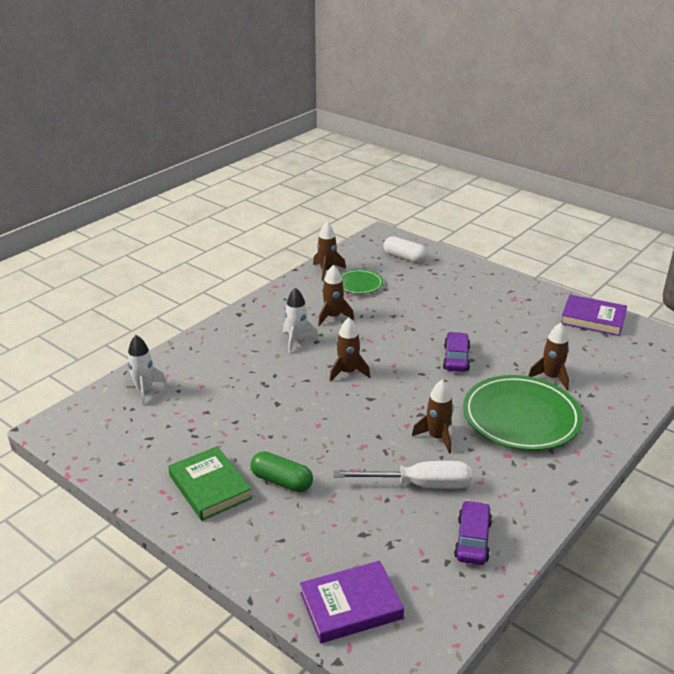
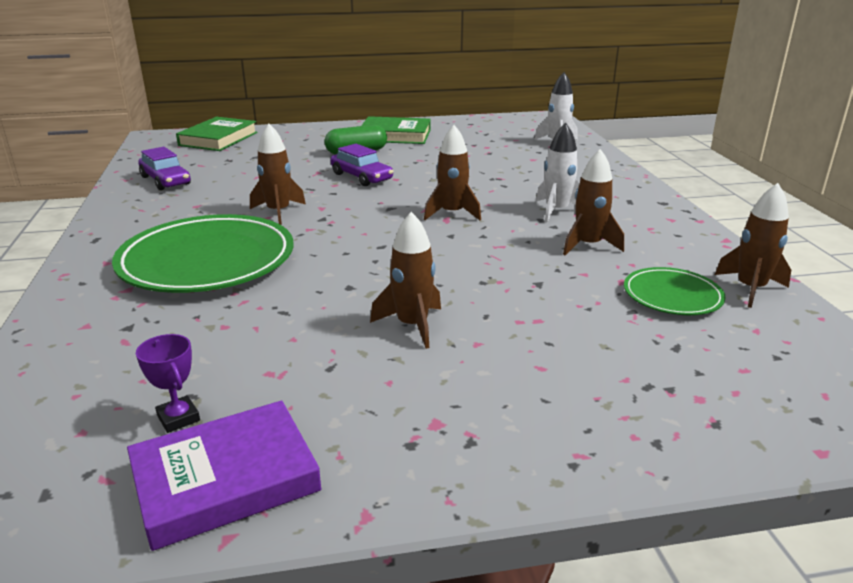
camera: 130 degrees right, 5 degrees down
purple book [300,561,404,643] -> green book [176,117,258,151]
white screwdriver [333,461,472,489] -> none
white capsule [383,236,427,263] -> none
purple car [443,332,470,372] -> purple car moved to [331,144,393,186]
brown rocket [528,322,569,390] -> brown rocket moved to [370,212,441,349]
none -> purple trophy [136,334,200,433]

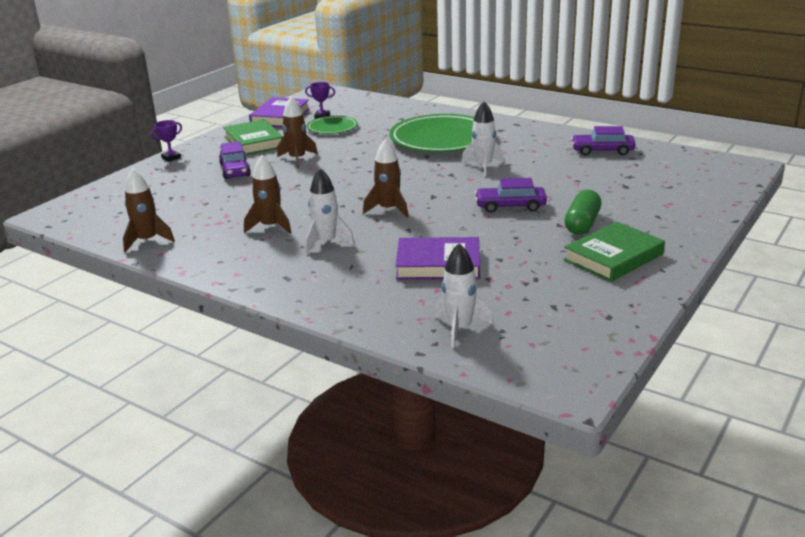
camera: 135 degrees right, 0 degrees up
green book [176,117,258,151] -> green book moved to [223,119,283,155]
brown rocket [250,124,306,225] -> white rocket [462,101,504,176]
green plate [624,267,726,315] -> green plate moved to [307,116,358,134]
none -> purple trophy [151,120,182,162]
none -> purple car [219,141,251,179]
none -> purple book [395,237,480,280]

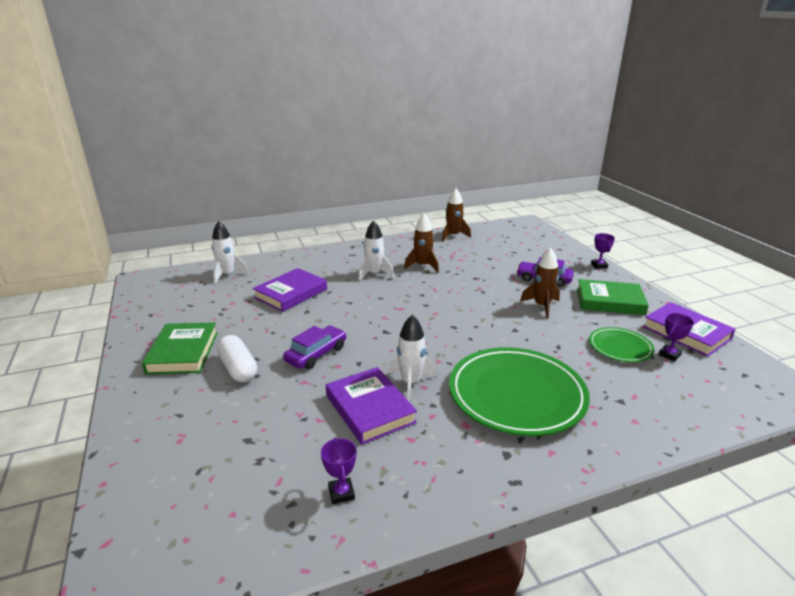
camera: 125 degrees right, 0 degrees up
brown rocket [363,139,408,217] -> none
green capsule [564,190,601,234] -> white capsule [217,335,257,382]
purple car [571,126,636,155] -> purple trophy [321,438,356,504]
none -> purple book [326,367,417,445]

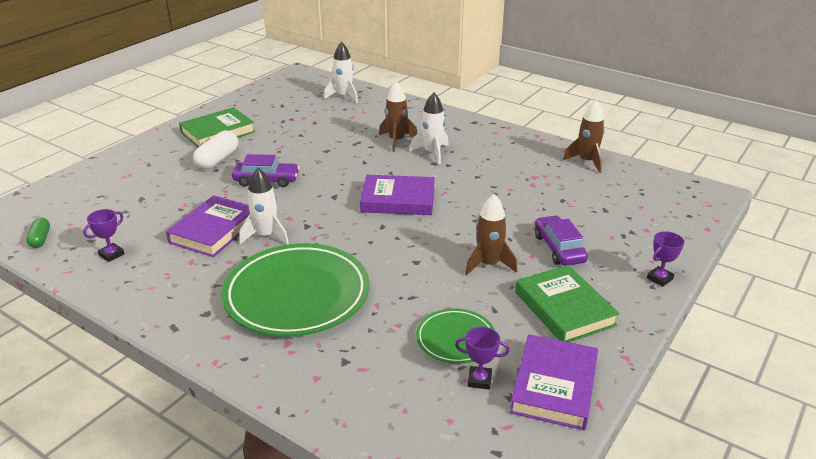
camera: 55 degrees right, 5 degrees up
purple book [253,268,327,312] -> purple book moved to [360,175,435,215]
brown rocket [404,214,439,272] -> brown rocket moved to [379,81,418,152]
none -> green capsule [26,218,50,248]

